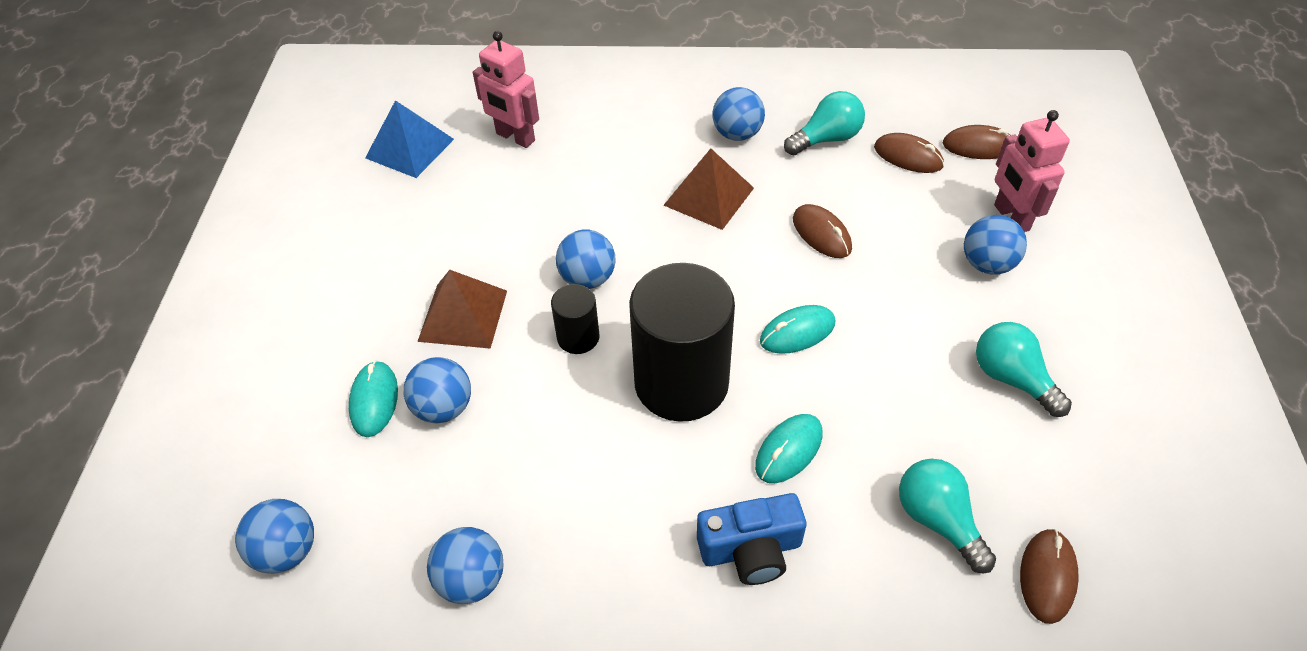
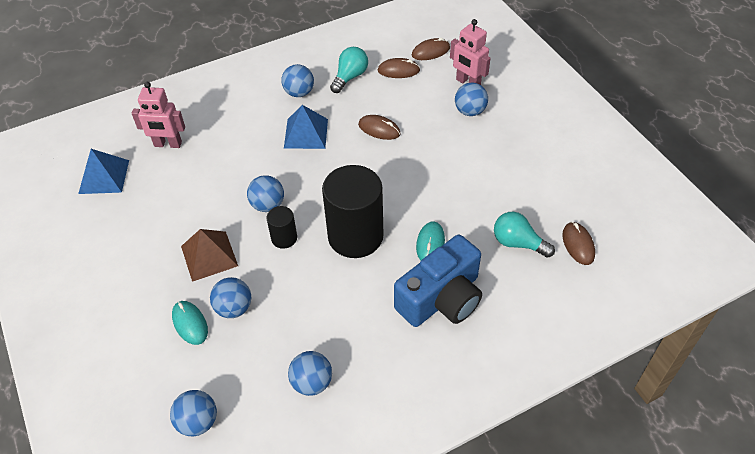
camera: 30 degrees left, 0 degrees up
brown pyramid [663,148,754,230] -> blue pyramid [284,105,328,149]
blue camera [697,493,806,585] -> blue camera [394,235,482,327], size x1.60
turquoise mouse [760,305,836,354] -> none
turquoise light bulb [976,322,1072,417] -> none

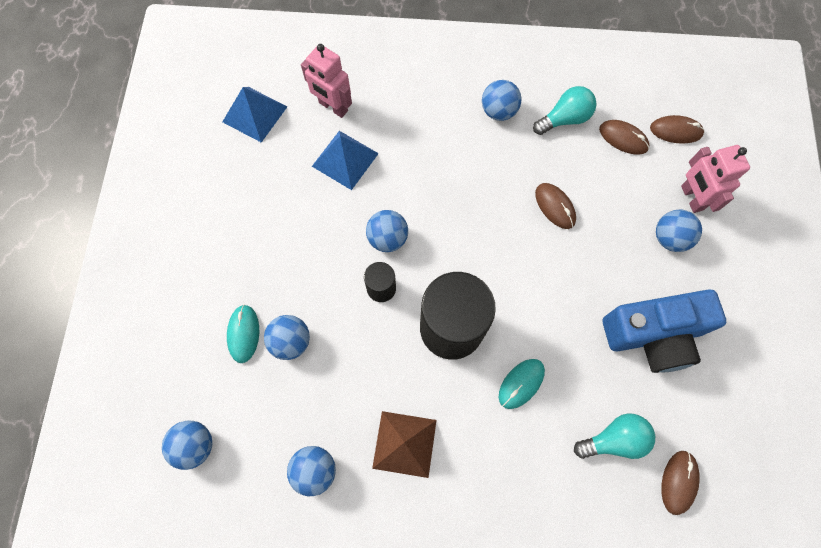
camera: 30 degrees right, 20 degrees up
brown pyramid [181,229,238,282] -> brown pyramid moved to [372,411,437,478]
blue pyramid [284,105,328,149] -> blue pyramid moved to [312,131,379,190]
blue camera [394,235,482,327] -> blue camera moved to [603,290,726,373]
turquoise light bulb [494,212,555,258] -> turquoise light bulb turned 105 degrees clockwise [574,413,655,459]

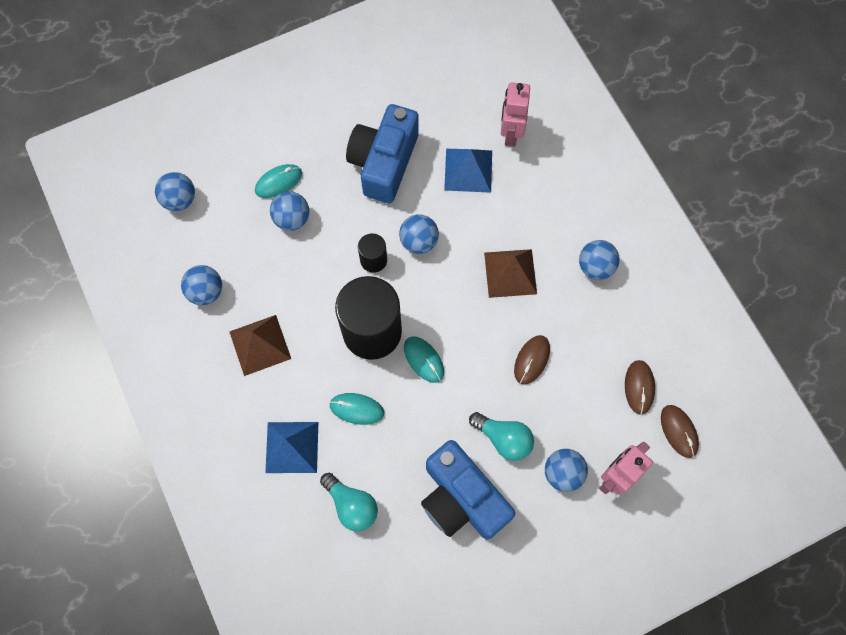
camera: 60 degrees right, 0 degrees up
blue pyramid [222,87,287,143] -> blue pyramid moved to [265,422,318,473]
turquoise light bulb [533,86,597,135] -> turquoise light bulb moved to [469,412,534,461]
brown mouse [661,451,700,515] -> none
none -> blue camera [346,104,419,203]
none -> turquoise mouse [404,337,444,383]
none -> brown pyramid [484,249,537,298]

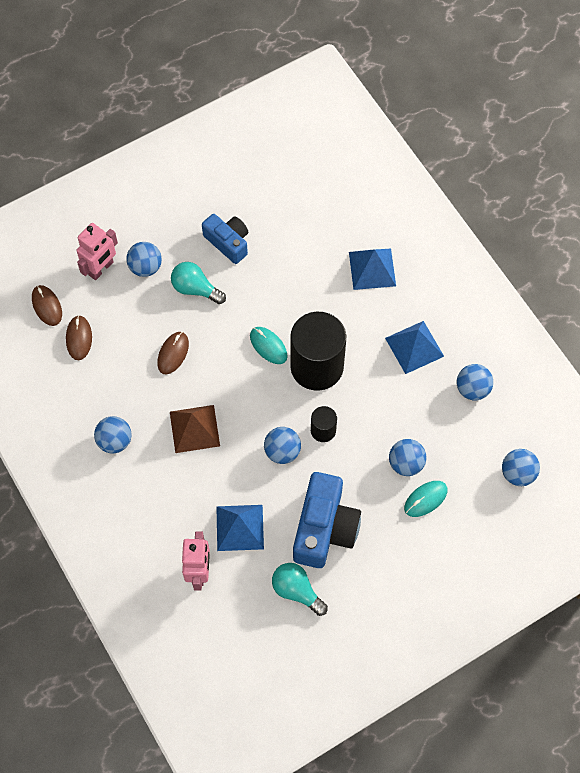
camera: 175 degrees right, 5 degrees down
brown pyramid [229,315,291,376] -> blue pyramid [385,321,444,374]
turquoise light bulb [320,472,378,531] -> turquoise light bulb moved to [272,563,328,616]
turquoise mouse [329,393,384,425] -> none
blue camera [421,440,515,540] -> blue camera [202,214,248,264], size x0.63

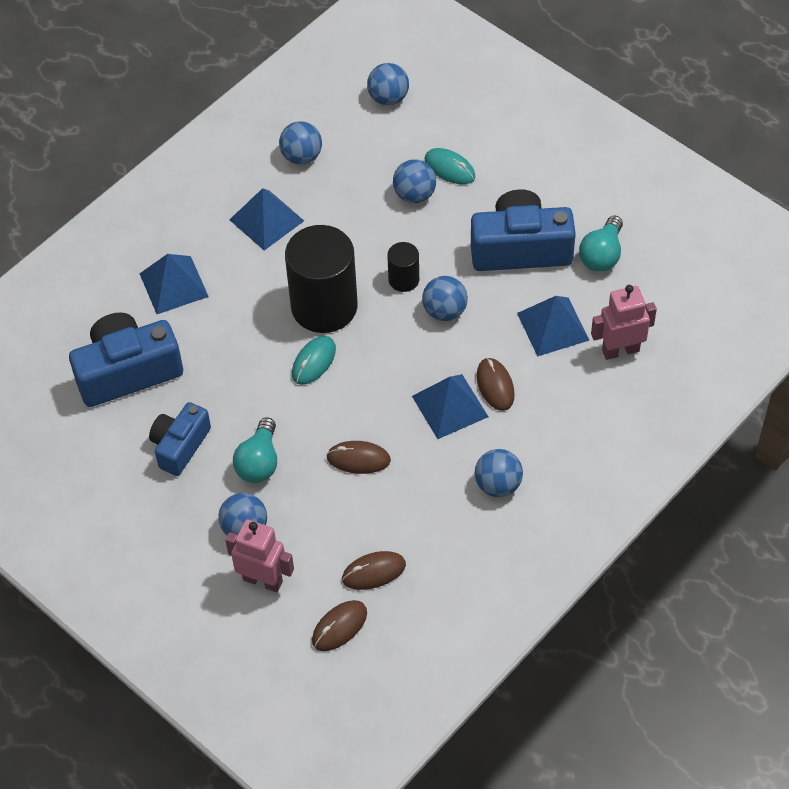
camera: 105 degrees left, 10 degrees down
brown pyramid [170,405,220,453] -> blue pyramid [412,374,488,439]
none -> blue camera [69,312,183,407]
none -> brown mouse [477,357,515,411]

